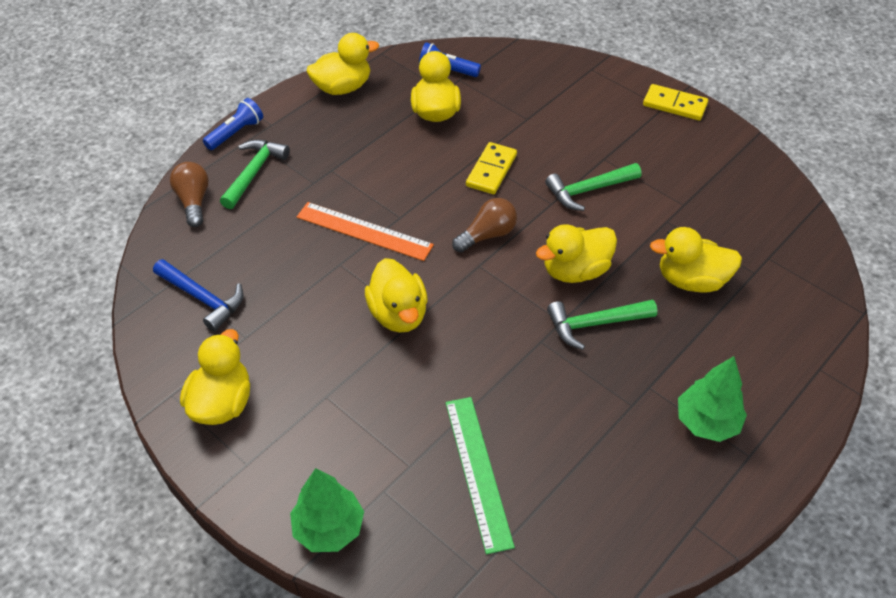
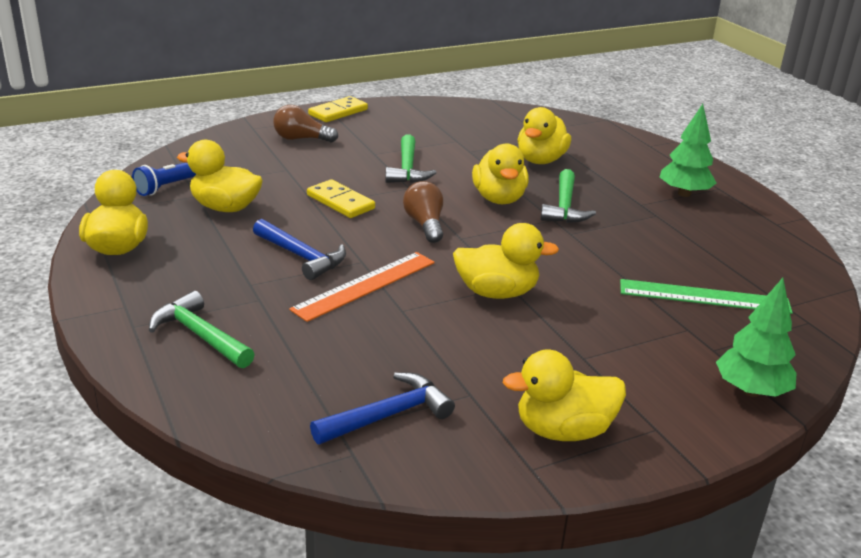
camera: 70 degrees left, 20 degrees down
brown light bulb [170,162,209,227] -> brown light bulb moved to [273,105,338,143]
yellow duck [180,329,250,425] -> yellow duck turned 45 degrees counterclockwise [503,350,626,441]
blue flashlight [203,98,263,150] -> none
none -> blue hammer [253,219,346,280]

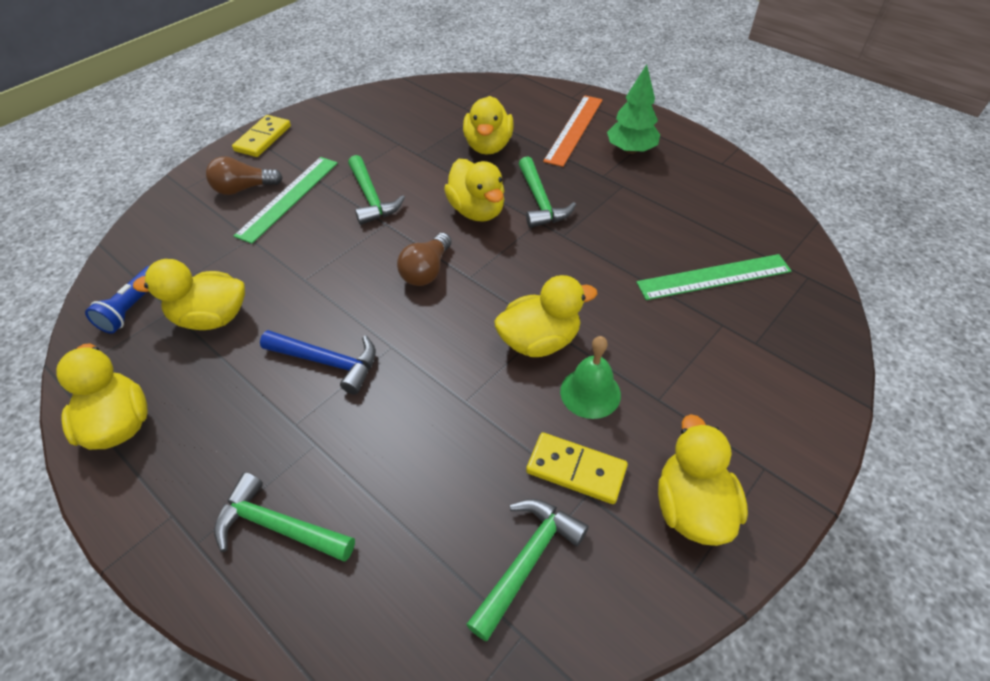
camera: 20 degrees left, 20 degrees up
orange ruler [289,252,435,322] -> orange ruler moved to [543,95,603,167]
yellow domino [307,179,375,218] -> yellow domino moved to [526,433,628,504]
blue hammer [310,372,455,444] -> green hammer [466,499,589,641]
brown light bulb [403,181,443,243] -> brown light bulb turned 120 degrees counterclockwise [397,233,452,286]
yellow duck [503,350,626,441] -> yellow duck turned 120 degrees clockwise [658,414,748,546]
green tree [716,278,797,397] -> none
none -> green ruler [234,157,338,244]
none -> green bell [560,336,621,419]

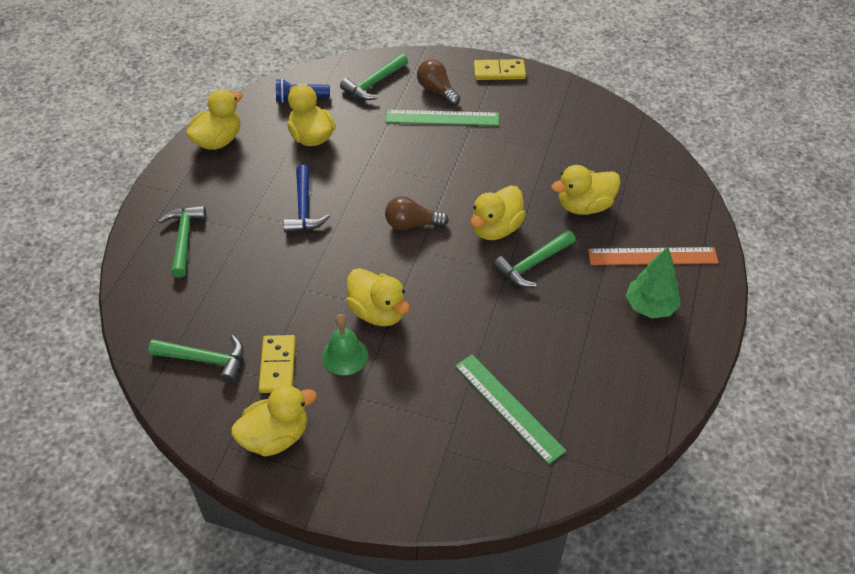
camera: 65 degrees right, 0 degrees up
green hammer [348,155,405,225] -> green hammer moved to [340,53,408,100]

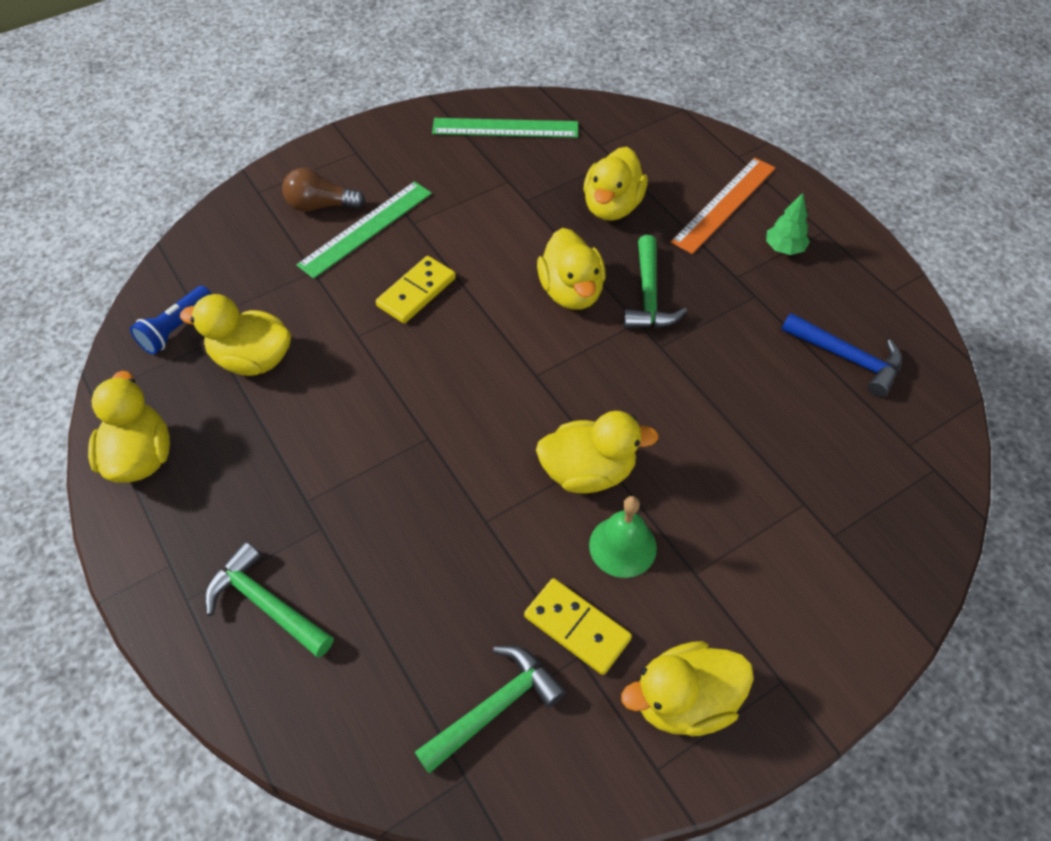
camera: 50 degrees left, 5 degrees up
yellow duck [231,385,317,456] -> yellow duck turned 120 degrees counterclockwise [621,641,754,736]
blue hammer [283,165,330,233] -> blue hammer moved to [781,313,902,397]
green hammer [340,53,408,100] -> none
brown light bulb [385,196,449,230] -> none
green ruler [455,354,566,464] -> green ruler moved to [432,118,578,138]
yellow domino [474,59,526,80] -> yellow domino moved to [376,256,456,323]
green tree [626,247,681,318] -> green tree [766,193,810,255], size x0.66

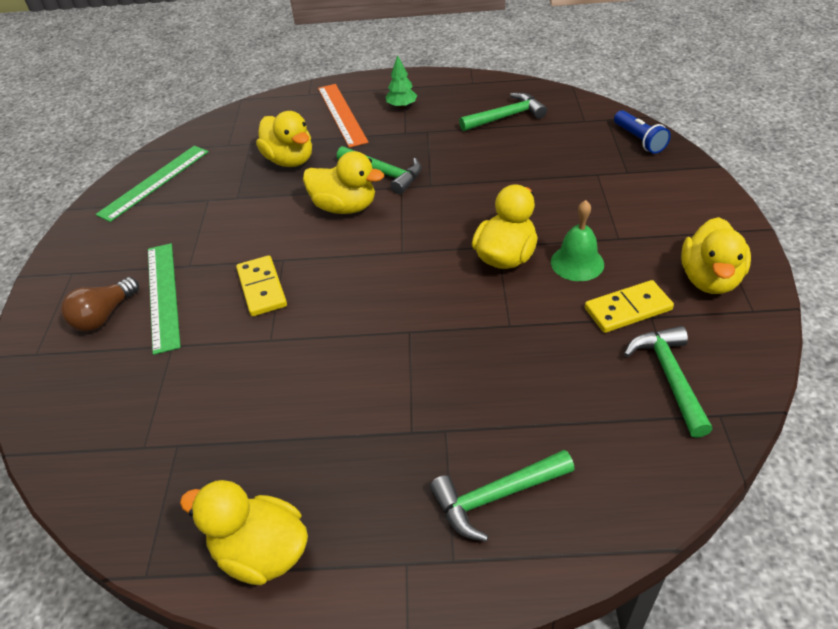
camera: 55 degrees left, 10 degrees down
blue flashlight [130,286,212,354] -> blue flashlight moved to [614,110,671,154]
yellow duck [180,294,291,376] -> none
blue hammer [781,313,902,397] -> green hammer [459,93,547,131]

